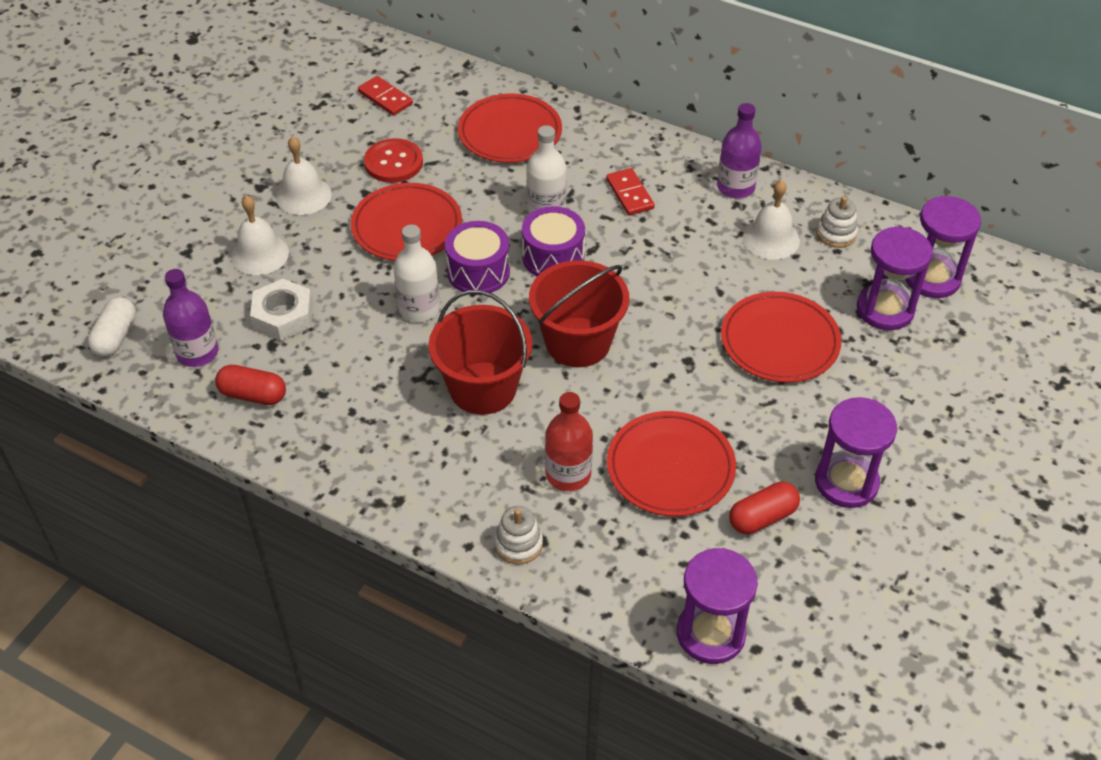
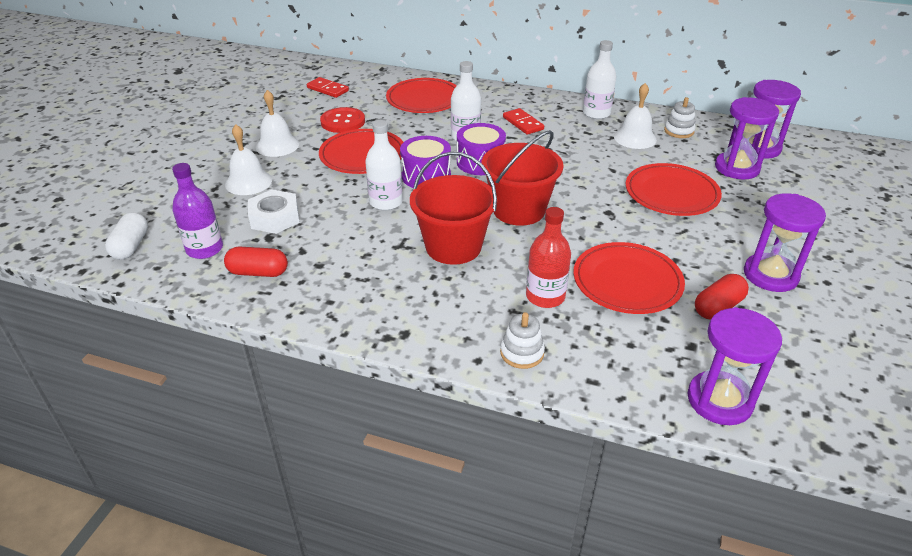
camera: 10 degrees left, 10 degrees down
purple bottle [717,103,762,198] -> white bottle [583,40,616,119]

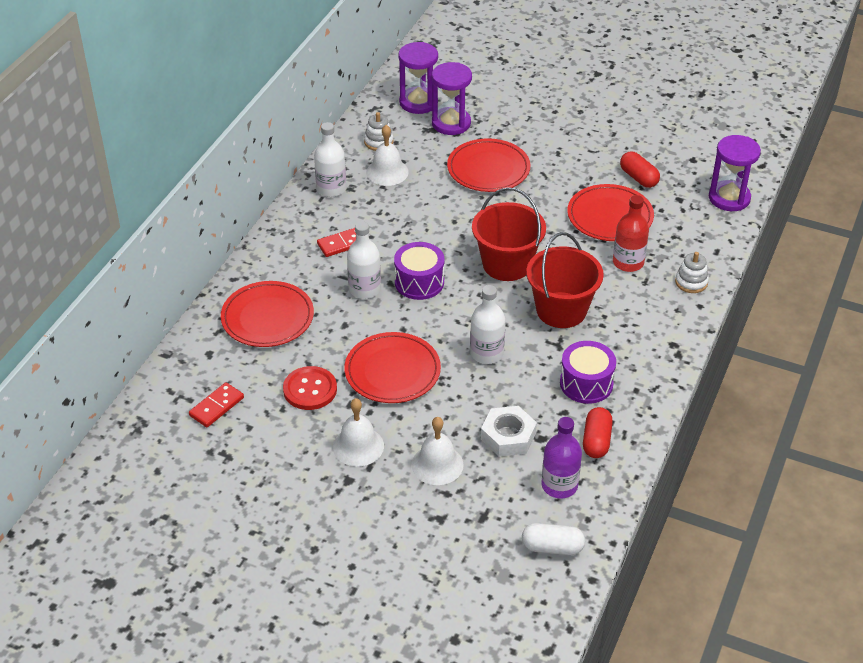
camera: 85 degrees left, 5 degrees up
purple drum [400,136,451,188] -> purple drum moved to [560,341,616,404]
purple hourglass [744,193,826,292] -> none

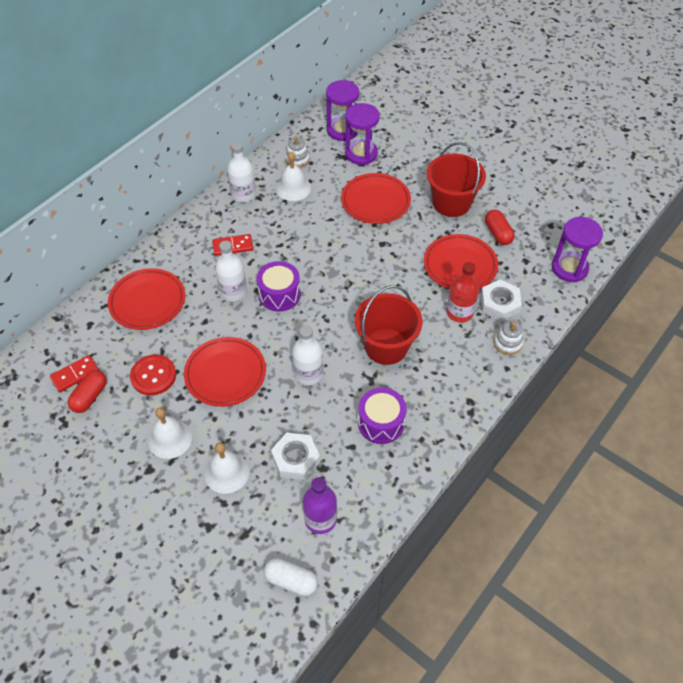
camera: 15 degrees right, 10 degrees up
red bucket [472,187,546,281] -> red bucket moved to [427,142,486,217]
red capsule [583,407,613,458] -> red capsule moved to [68,370,107,413]
none -> white nut [480,280,522,321]

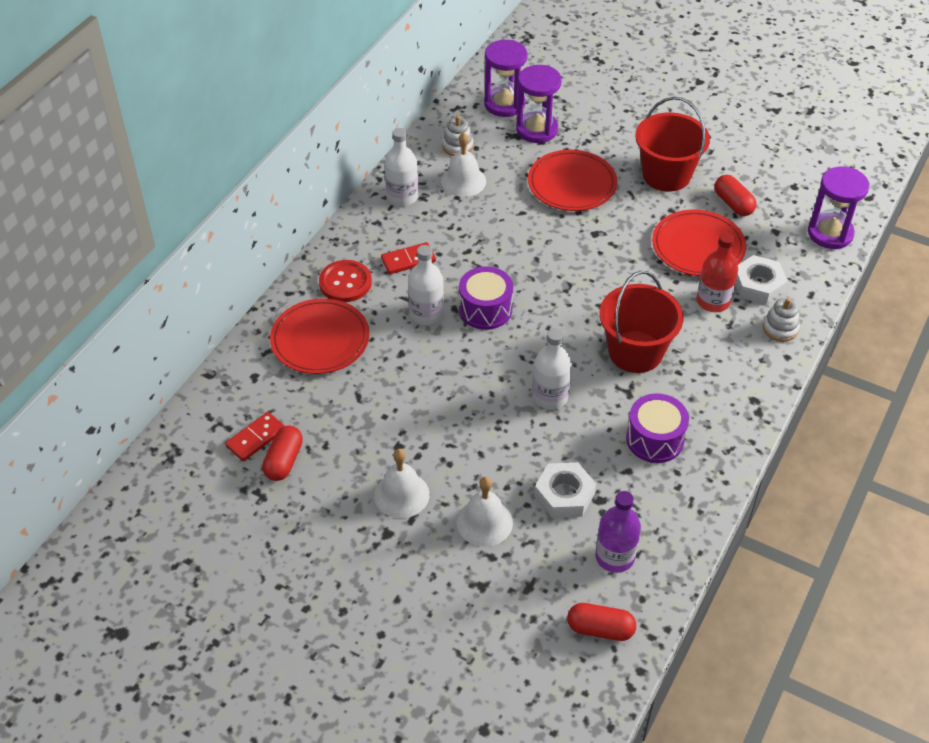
camera: 10 degrees left, 5 degrees down
red button [130,355,176,395] -> red button moved to [319,260,372,302]
red plate [184,337,266,407] -> none
white capsule [264,558,318,596] -> red capsule [567,603,636,641]

